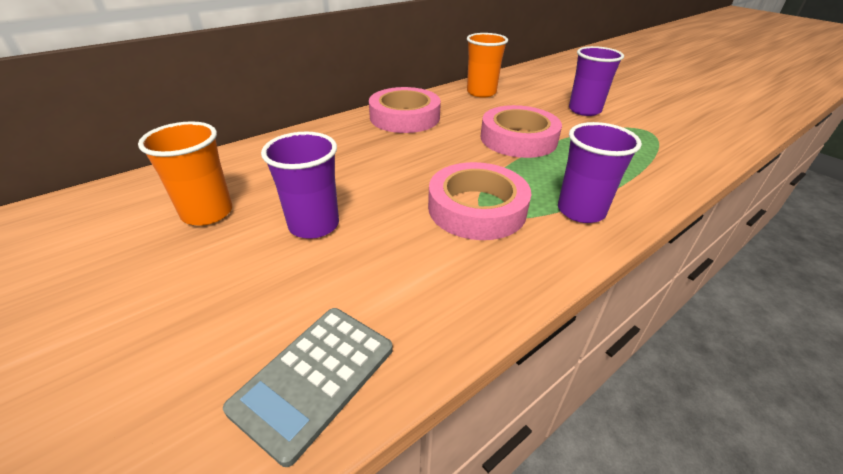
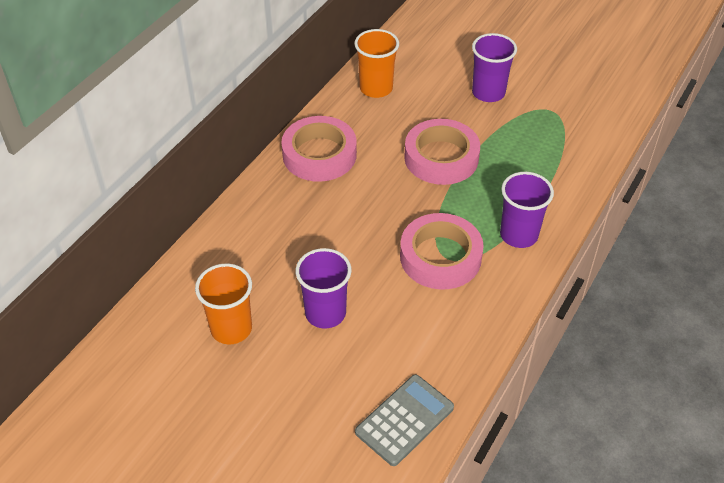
camera: 20 degrees left, 10 degrees up
grey calculator [223,308,393,467] -> grey calculator turned 150 degrees counterclockwise [355,374,454,466]

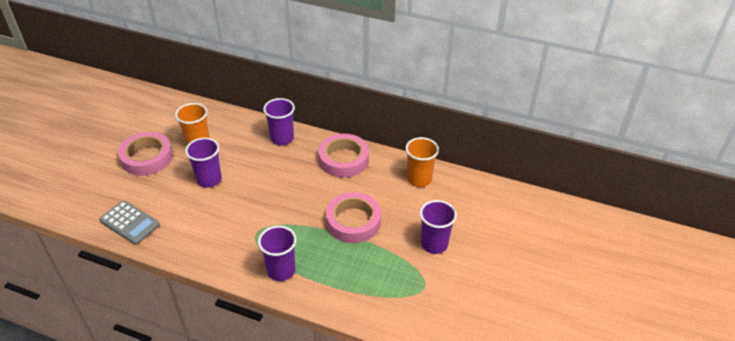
camera: 80 degrees right, 5 degrees down
pink tape [400,213,484,289] -> pink tape moved to [118,132,173,176]
none -> purple cup [263,98,295,145]

